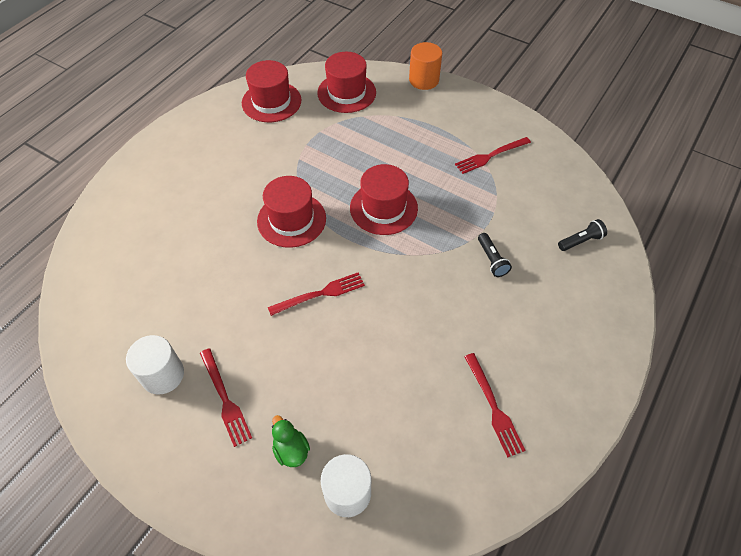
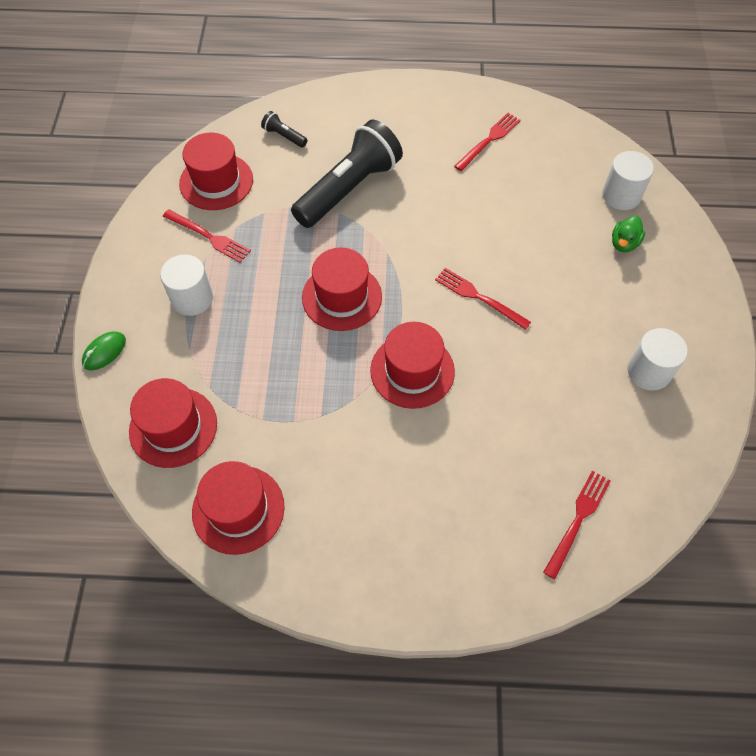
camera: 120 degrees left, 5 degrees up
red fork [200,348,252,447] -> red fork moved to [543,471,611,579]
orange cylinder [409,42,442,90] -> green mouse [82,332,126,370]
black flashlight [478,233,512,277] -> black flashlight [291,120,403,228], size x2.46
none -> white cylinder [160,254,213,316]
none -> red hat [179,133,253,210]

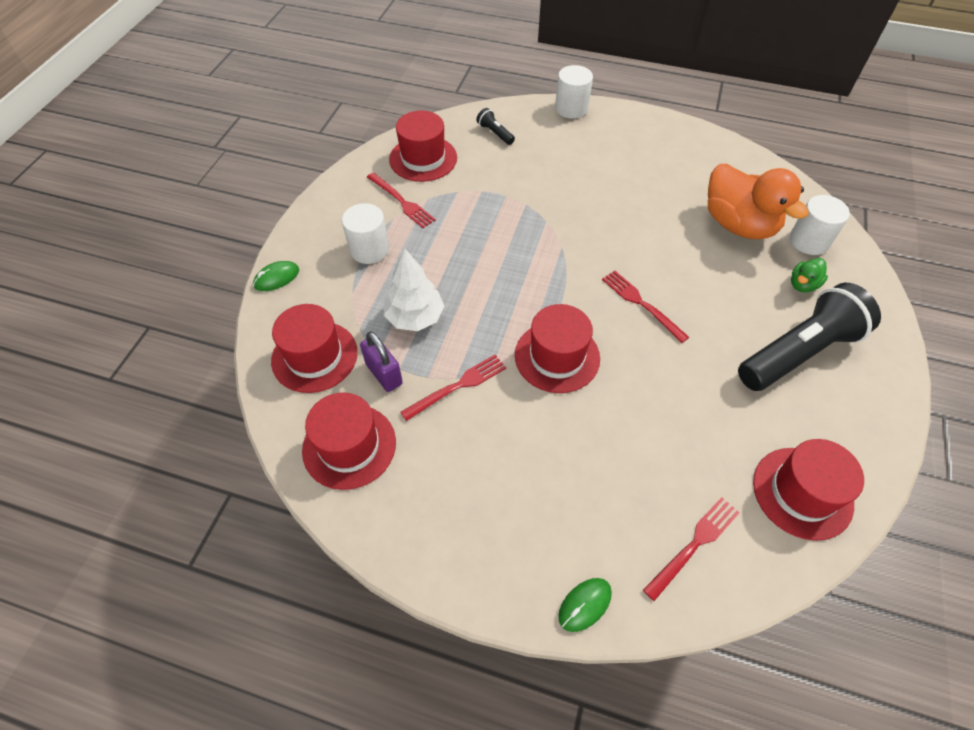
camera: 15 degrees right, 5 degrees down
black flashlight [291,120,403,228] -> black flashlight moved to [738,283,881,391]
red hat [302,247,382,331] -> red hat moved to [753,439,864,541]
red fork [454,113,521,171] -> red fork moved to [400,355,506,421]
white cylinder [627,328,688,391] -> white cylinder moved to [555,65,593,119]
none -> purple padlock [360,331,403,392]
none -> white tree [384,248,445,331]
none -> green mouse [558,578,612,632]
none -> orange duck [708,164,809,239]

